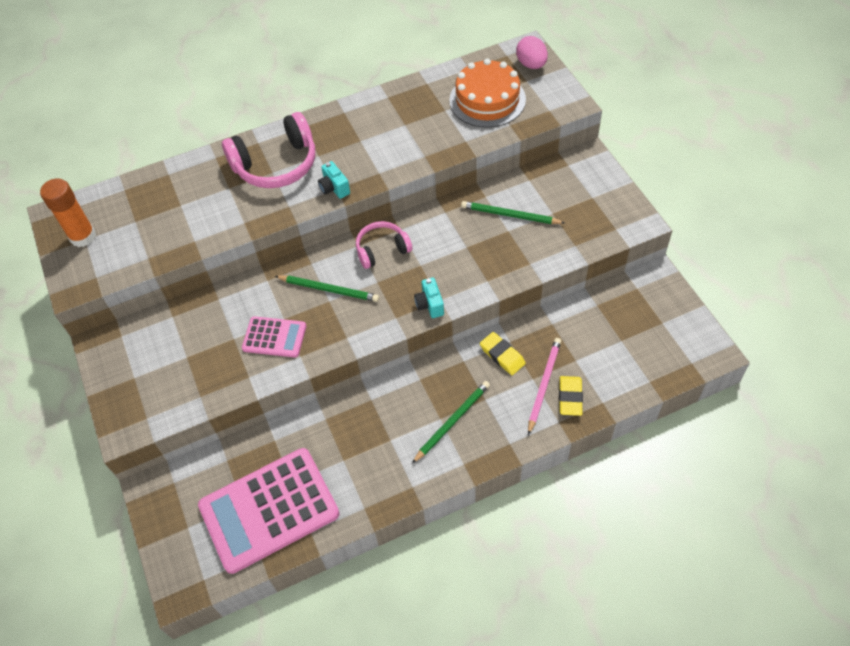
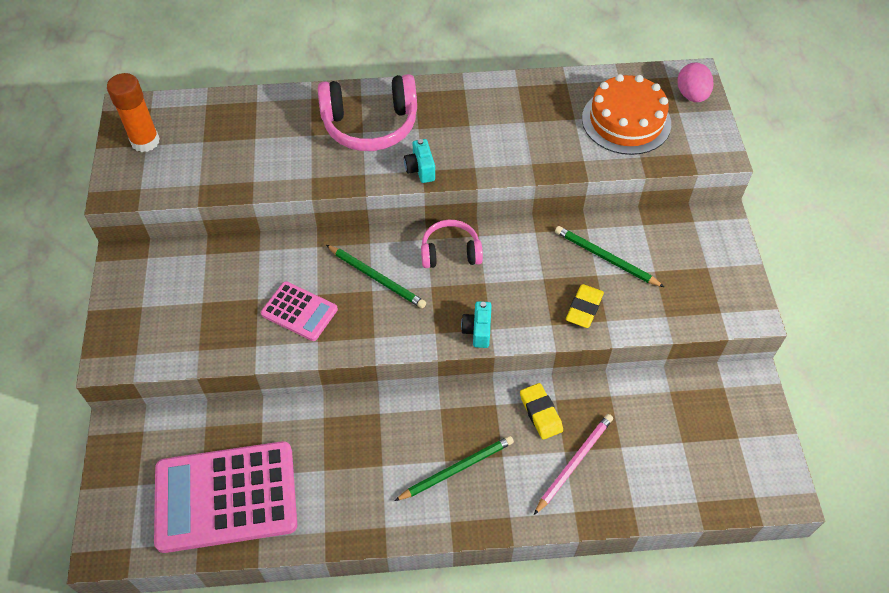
camera: 15 degrees right, 0 degrees up
yellow eraser [559,376,583,416] -> yellow eraser moved to [566,284,604,328]

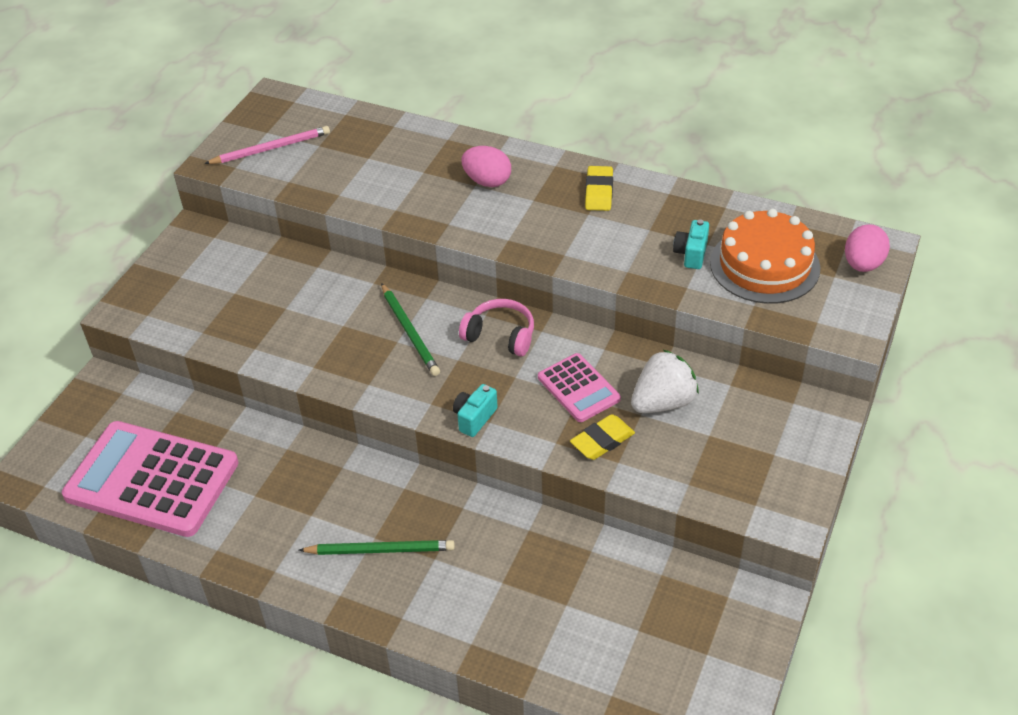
camera: 30 degrees right, 10 degrees down
orange glue stick [107,73,160,152] -> none
pink calculator [261,281,338,341] -> pink calculator moved to [538,353,621,422]
pink headphones [318,74,417,151] -> pink egg [461,146,511,187]
turquoise camera [404,139,435,183] -> turquoise camera moved to [673,219,709,269]
yellow eraser [520,383,563,440] -> yellow eraser moved to [585,166,613,211]
pink pencil [534,414,613,515] -> pink pencil moved to [204,126,330,164]
green pencil [555,226,664,287] -> white strawberry [631,350,699,413]

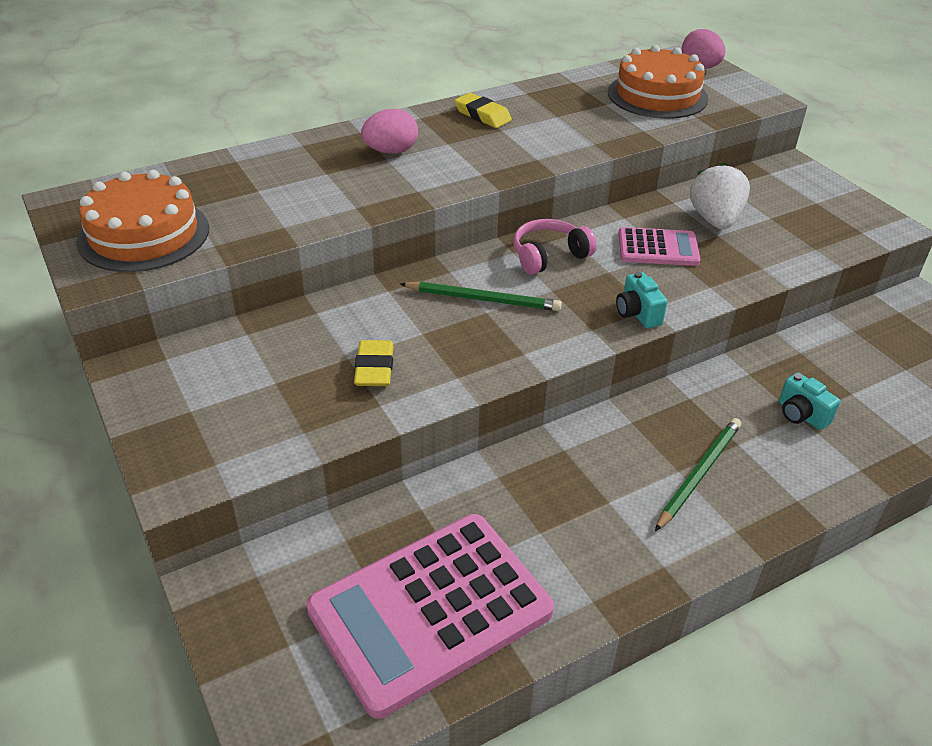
camera: 55 degrees left, 5 degrees down
pink pencil [204,126,330,164] -> orange cake [77,170,209,272]
yellow eraser [570,414,635,460] -> yellow eraser moved to [354,340,394,386]
turquoise camera [673,219,709,269] -> turquoise camera moved to [779,373,840,430]

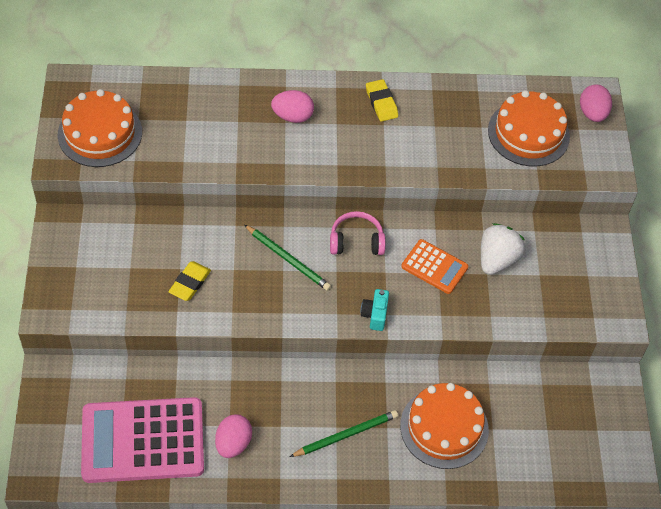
camera: 25 degrees right, 15 degrees up
pink calculator [618,227,700,266] -> orange calculator [401,239,468,294]
turquoise camera [779,373,840,430] -> orange cake [400,383,489,469]
none -> pink egg [215,414,252,458]

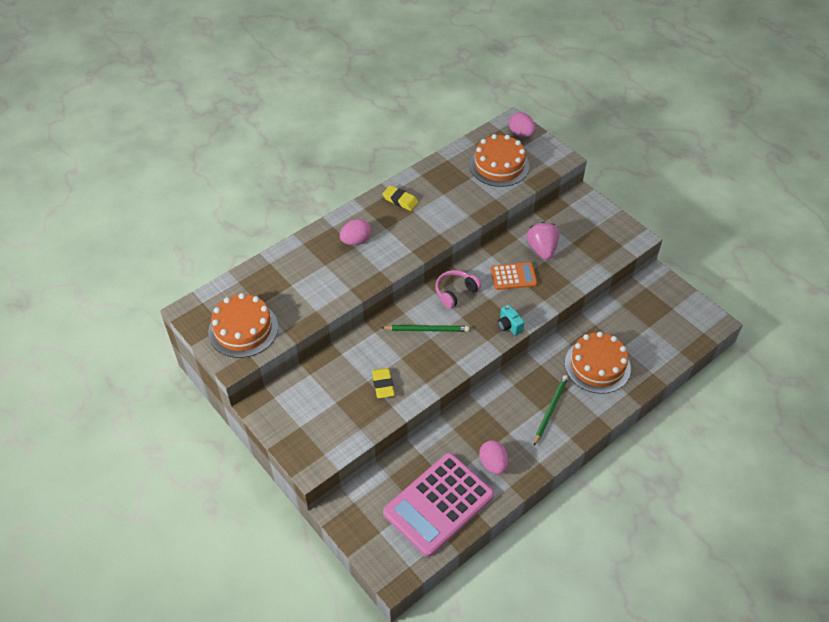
camera: 35 degrees left, 5 degrees down
white strawberry [481,223,525,275] -> pink strawberry [527,222,559,260]

